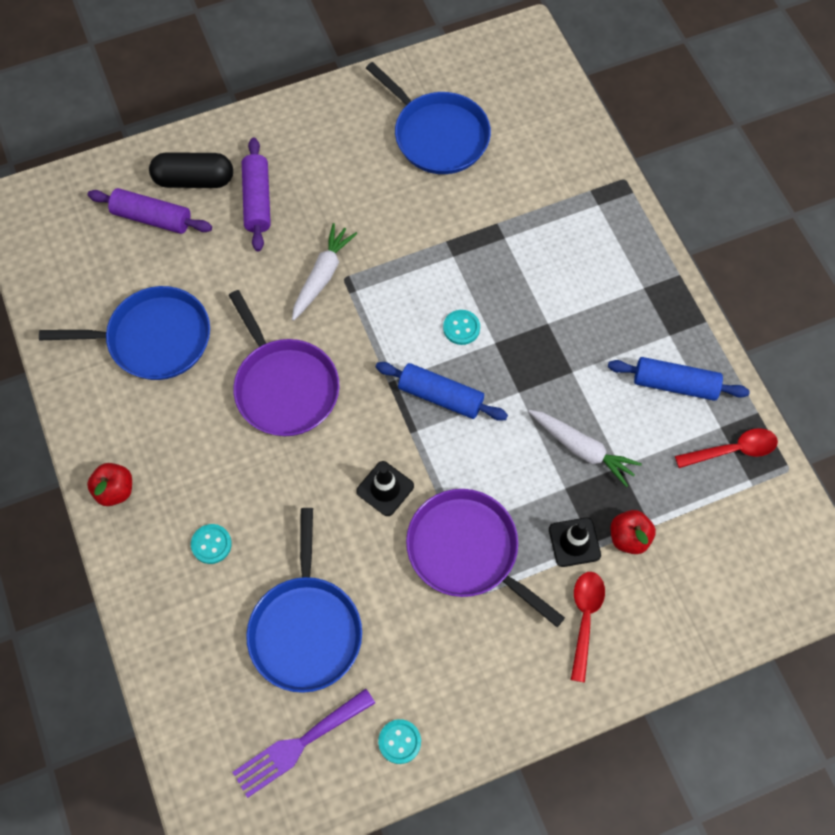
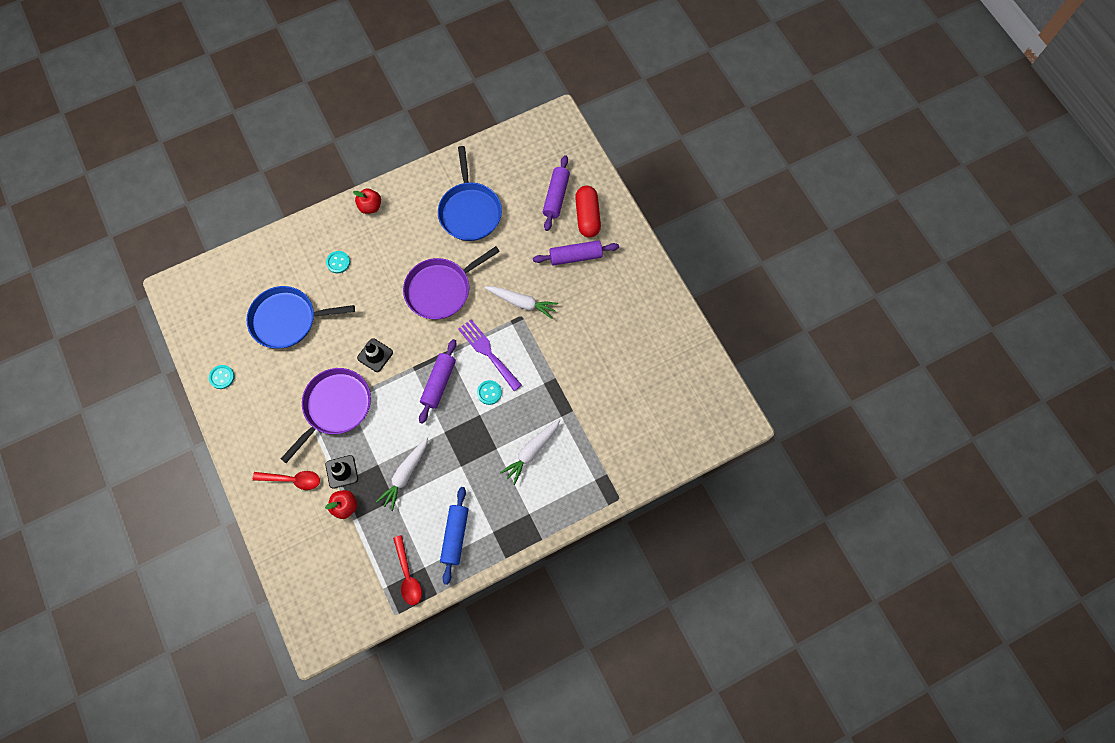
camera: 85 degrees right, 5 degrees up
black capsule [149,152,233,188] -> red capsule [575,186,601,237]
purple fork [232,688,375,798] -> purple fork moved to [458,320,522,391]
blue pan [366,62,491,174] -> none
blue rolling pin [376,362,508,421] -> purple rolling pin [419,339,457,424]
none -> white carrot [500,419,560,485]

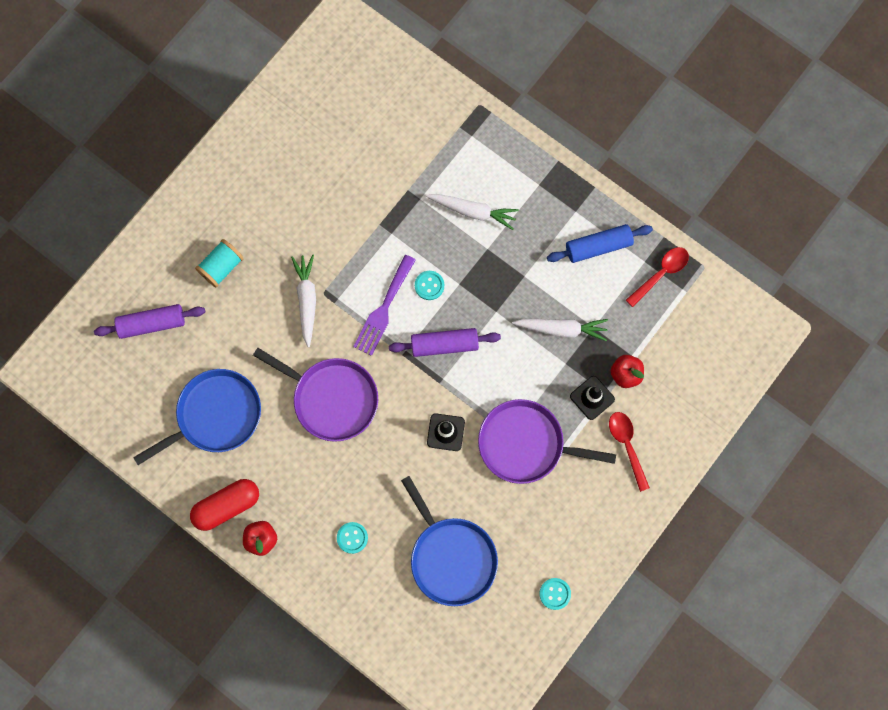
camera: 115 degrees left, 5 degrees up
purple rolling pin [533,240,619,266] -> turquoise spool [195,239,244,288]
red capsule [575,186,601,237] -> red capsule moved to [190,479,259,531]

